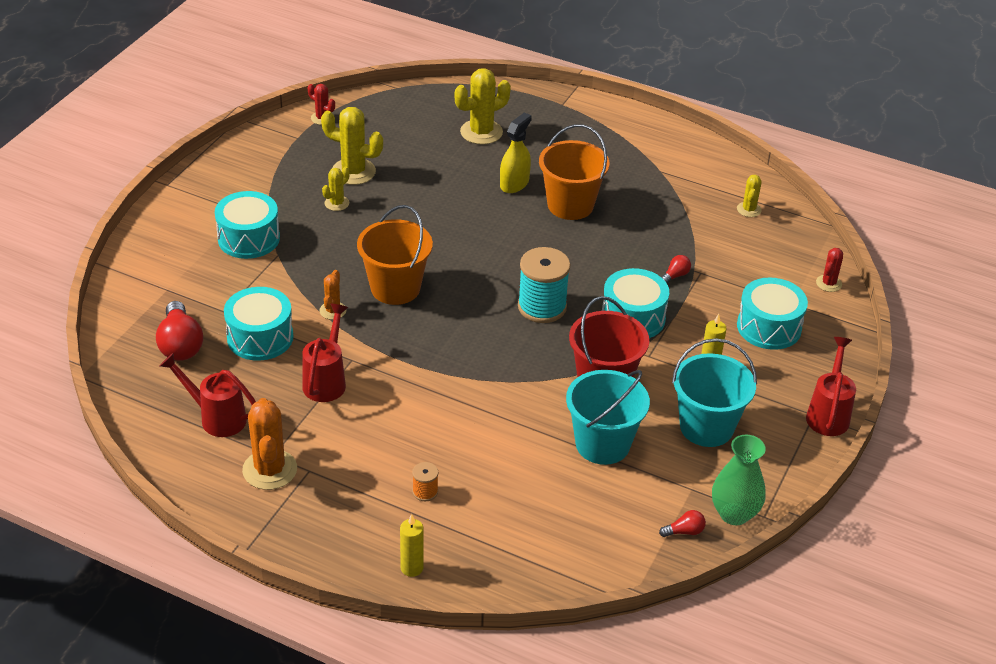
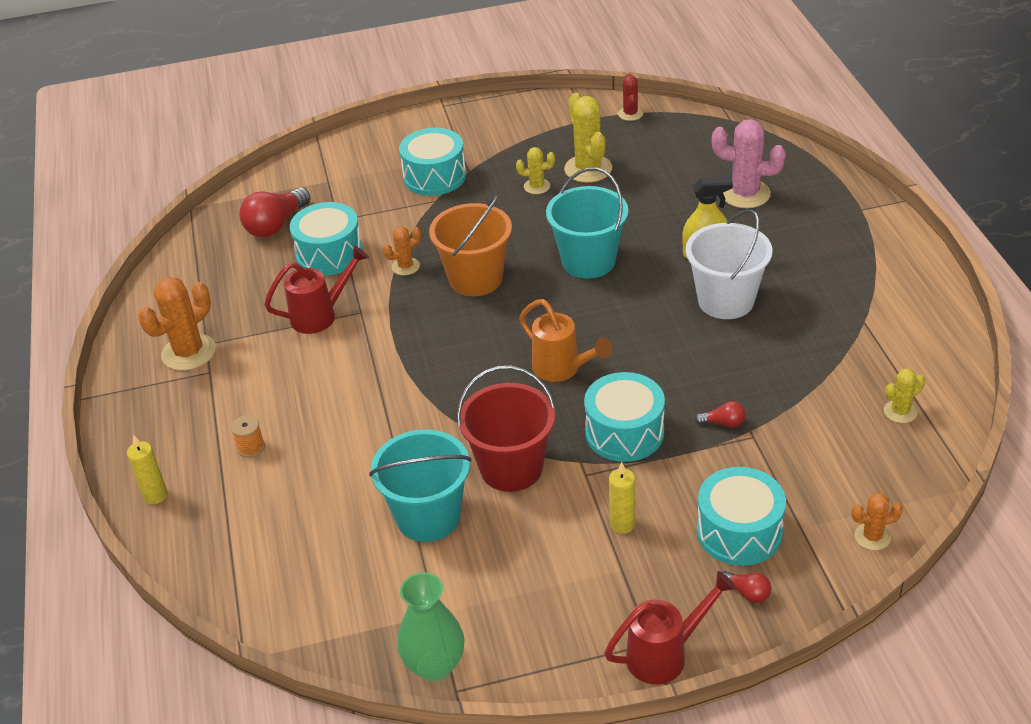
camera: 55 degrees right, 0 degrees up
red watering can [160,353,256,437] -> none
yellow cactus [455,68,511,144] -> pink cactus [712,119,786,208]
turquoise spool [518,247,570,323] -> orange watering can [519,299,612,382]
orange bucket [539,124,609,220] -> white bucket [686,209,772,319]
red light bulb [659,510,706,537] -> red light bulb moved to [722,571,772,603]
turquoise bucket [672,338,757,447] -> turquoise bucket moved to [546,167,628,279]
red cactus [816,248,843,292] -> orange cactus [852,493,903,550]

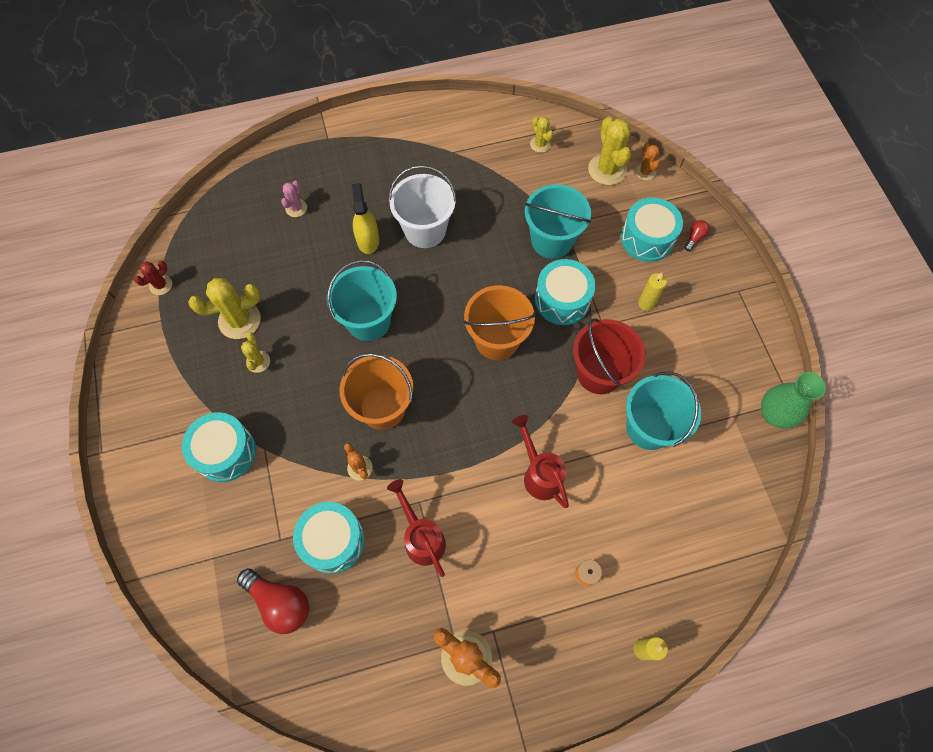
camera: 95 degrees left, 25 degrees up
orange watering can [519,299,612,382] -> orange bucket [463,285,536,360]
red watering can [604,571,736,685] -> red watering can moved to [512,415,569,508]
red cactus [618,73,643,121] -> red cactus turned 45 degrees counterclockwise [134,261,172,295]
red light bulb [695,401,746,428] -> turquoise bucket [525,184,591,259]
pink cactus [712,119,786,208] -> pink cactus [281,180,307,217], size x0.55
none -> yellow cactus [588,116,631,185]

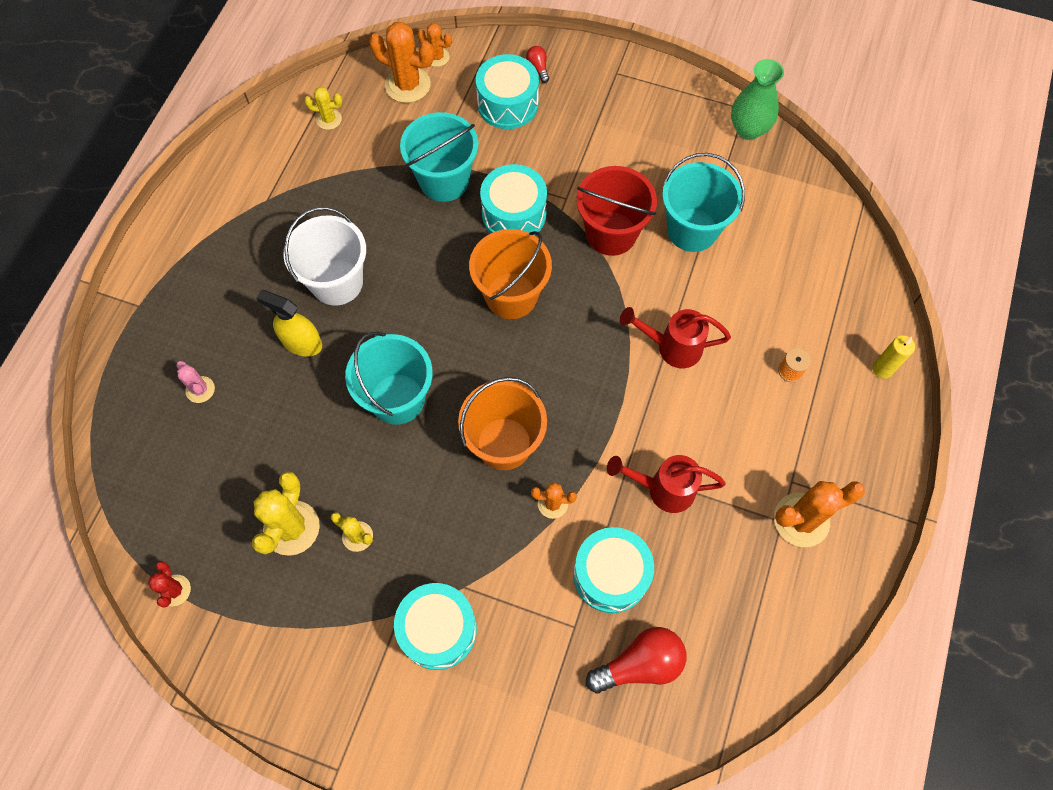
camera: 55 degrees left, 0 degrees up
yellow cactus [588,116,631,185] -> orange cactus [369,22,434,103]
yellow candle [638,273,667,311] -> none

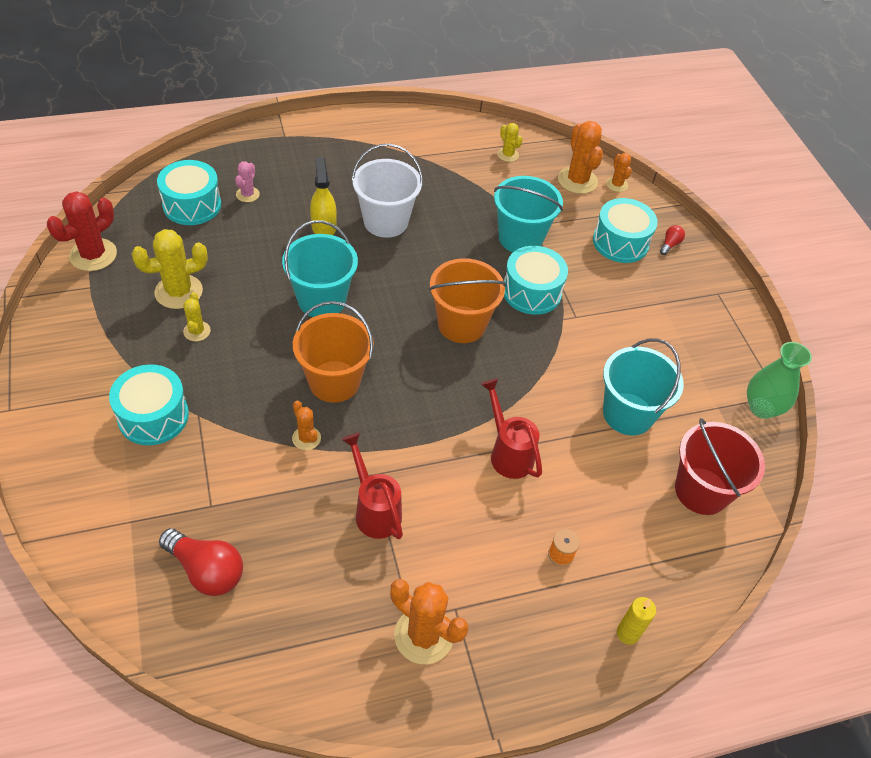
camera: 50 degrees right, 15 degrees down
red cactus [148,561,191,608] -> red cactus [47,191,117,271], size x1.82
turquoise drum [573,527,654,613] -> turquoise drum moved to [157,160,221,225]
red bucket [576,166,657,256] -> red bucket moved to [675,418,765,515]

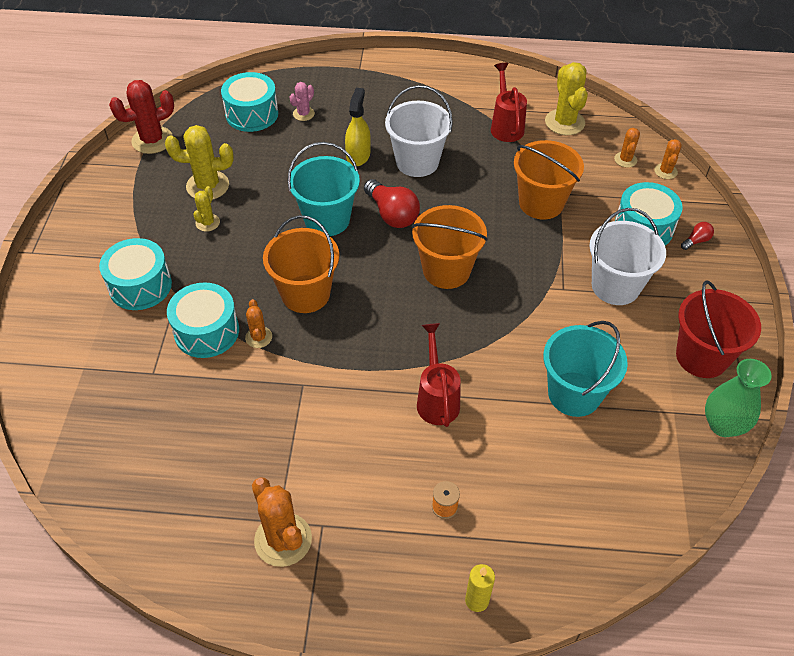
camera: 25 degrees right, 0 degrees up
red light bulb [159,528,243,596] -> red light bulb moved to [364,179,420,228]
red watering can [341,433,403,539] -> red watering can moved to [491,63,527,142]
turquoise bucket [494,176,563,252] -> orange bucket [514,140,584,220]
yellow cactus [497,123,523,162] -> yellow cactus [545,62,588,135], size x1.82
turquoise drum [504,246,568,315] -> turquoise drum moved to [167,283,239,358]
orange cactus [558,121,603,194] -> orange cactus [614,128,640,168], size x0.55
red bucket [675,418,765,515] -> red bucket moved to [676,280,761,378]
none -> white bucket [589,208,666,305]

